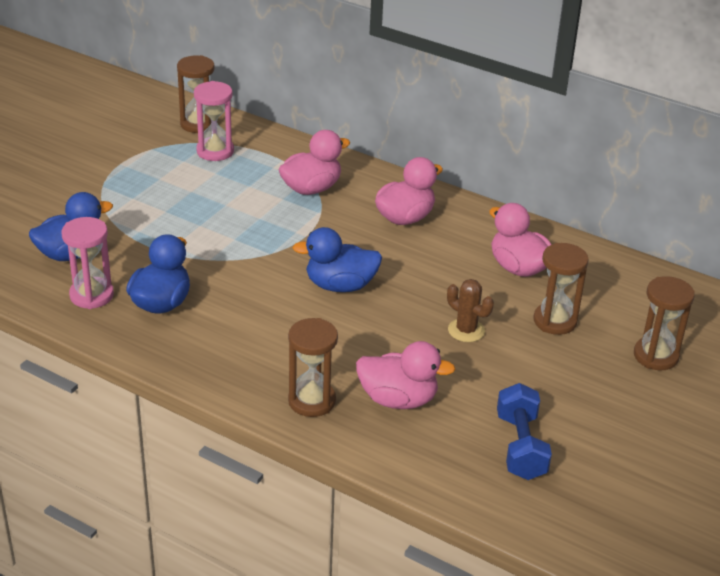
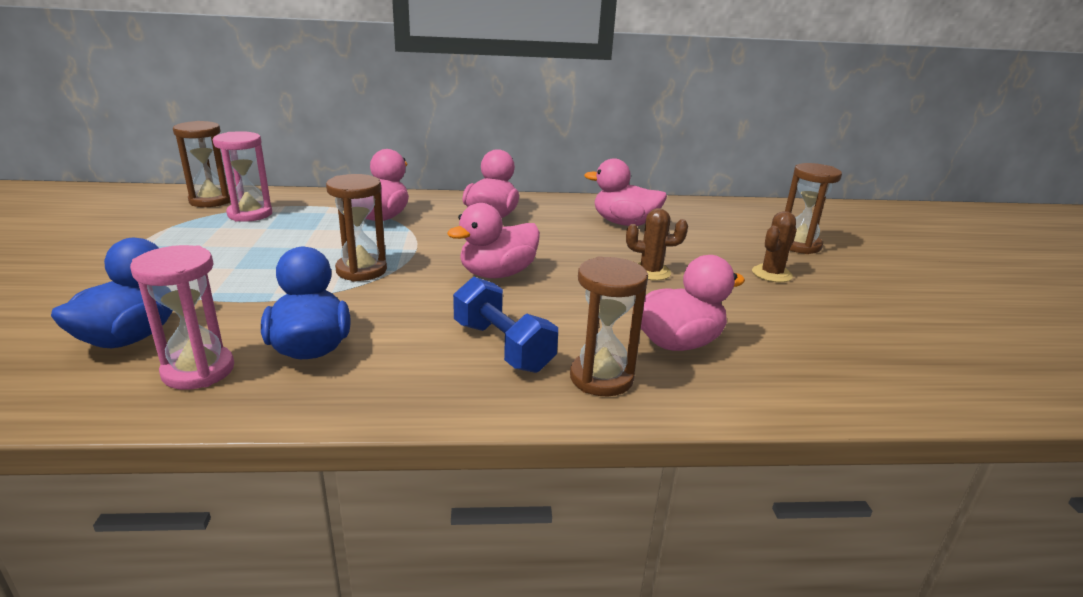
camera: 35 degrees left, 10 degrees down
blue duck [292,227,382,292] -> pink duck [447,203,540,278]
blue dumbbell [497,383,552,480] -> blue dumbbell moved to [453,277,558,373]
brown hourglass [533,243,589,335] -> brown hourglass moved to [326,174,387,282]
none -> brown cactus [752,211,797,282]

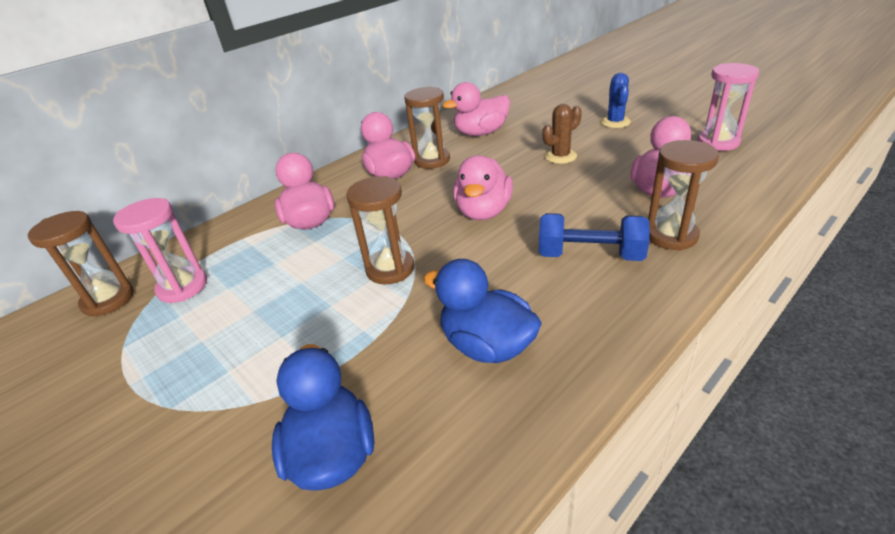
camera: 35 degrees left, 10 degrees up
pink hourglass [130,245,234,390] -> pink hourglass moved to [697,63,759,151]
brown cactus [752,211,797,282] -> blue cactus [601,73,631,128]
brown hourglass [785,163,842,254] -> brown hourglass moved to [404,86,450,169]

